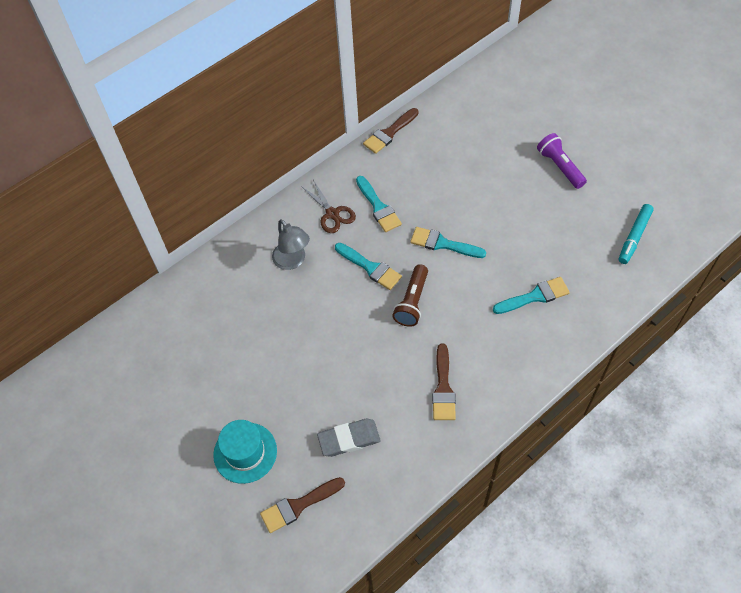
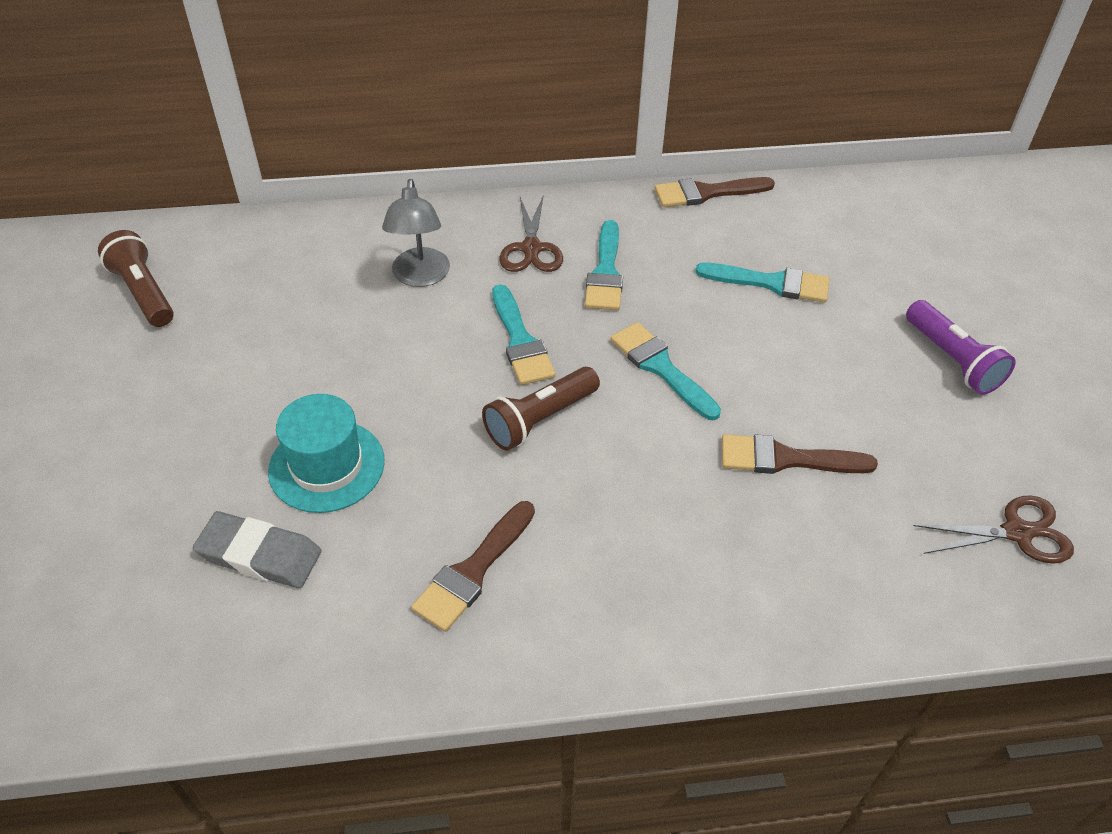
camera: 30 degrees right, 10 degrees down
turquoise hat [213,420,277,484] -> turquoise hat moved to [268,394,385,513]
brown brush [260,477,345,533] -> brown brush moved to [722,434,878,474]
turquoise brush [493,277,570,314] -> turquoise brush moved to [695,263,829,303]
purple flashlight [537,133,587,189] -> purple flashlight turned 150 degrees clockwise [906,300,1016,395]
turquoise marker [619,204,653,264] -> brown scissors [914,496,1074,564]
none -> brown flashlight [98,230,174,327]

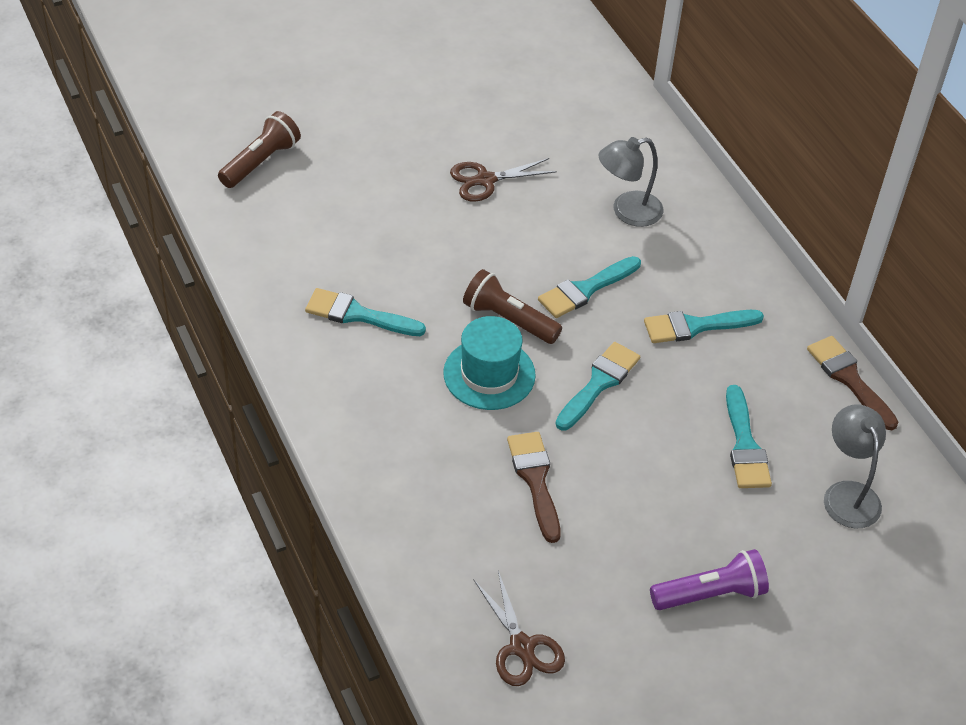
camera: 70 degrees right, 0 degrees up
brown flashlight [98,230,174,327] -> brown flashlight moved to [218,111,301,188]
grey eraser [193,511,321,588] -> none
turquoise hat [268,394,385,513] -> turquoise hat moved to [443,316,536,410]
brown brush [411,501,535,632] -> turquoise brush [305,288,426,336]
brown scissors [499,195,563,272] -> brown scissors moved to [450,158,557,202]
purple flashlight [906,300,1016,395] -> purple flashlight turned 150 degrees counterclockwise [650,549,769,610]
none -> grey lamp [824,405,886,528]

